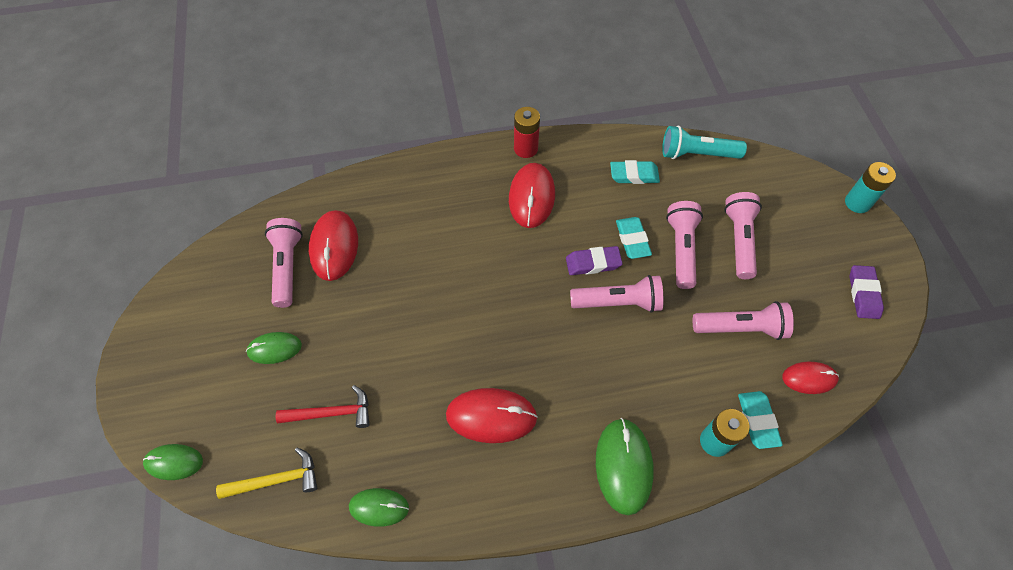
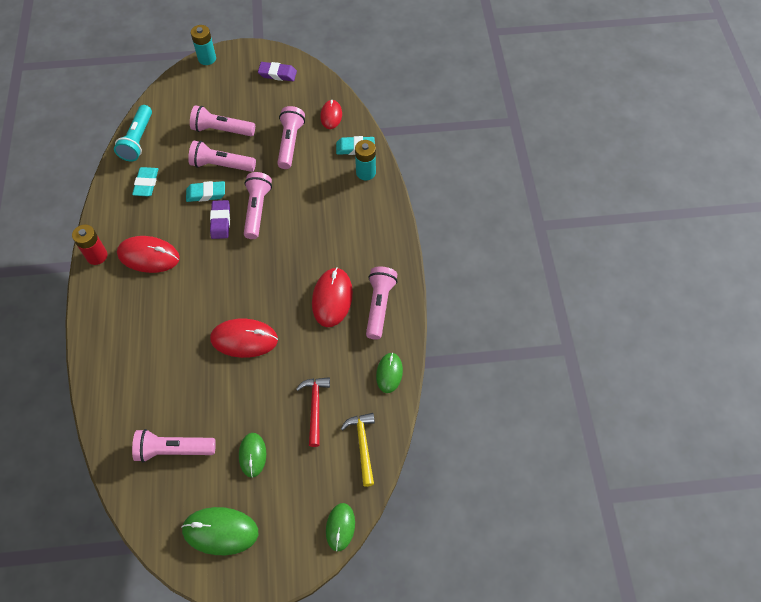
camera: 85 degrees left, 0 degrees up
red mouse [309,210,358,281] -> red mouse moved to [210,318,278,358]
green mouse [596,418,654,515] -> green mouse moved to [181,507,258,555]
none -> pink flashlight [366,267,398,340]

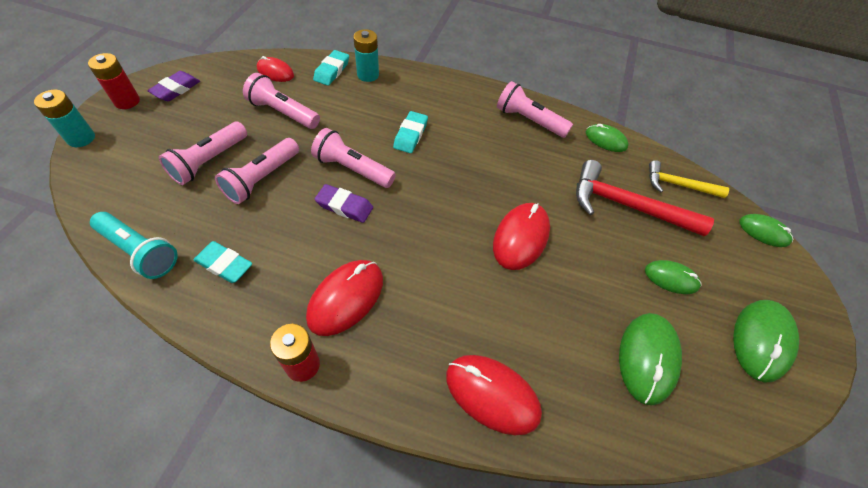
camera: 70 degrees left, 5 degrees down
pink flashlight [132,429,216,462] -> green mouse [619,313,682,406]
turquoise eraser [186,181,225,202] -> turquoise eraser moved to [393,111,428,153]
red hammer [296,377,330,447] -> red hammer [576,160,714,237], size x1.66
red mouse [312,267,353,327] -> red mouse moved to [446,355,542,435]
none -> red battery [88,53,140,109]

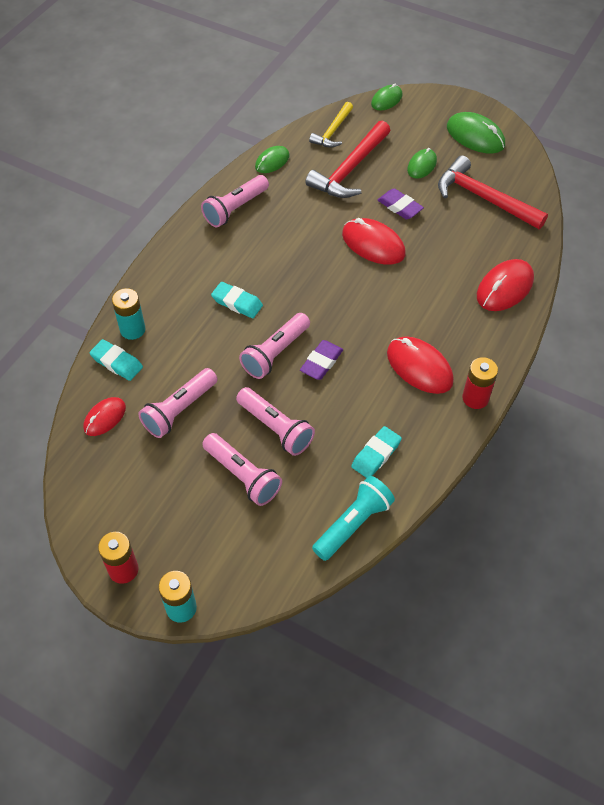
camera: 75 degrees left, 0 degrees up
purple eraser [147,71,200,101] -> purple eraser moved to [377,188,424,220]
green mouse [619,313,682,406] -> red hammer [438,155,548,229]

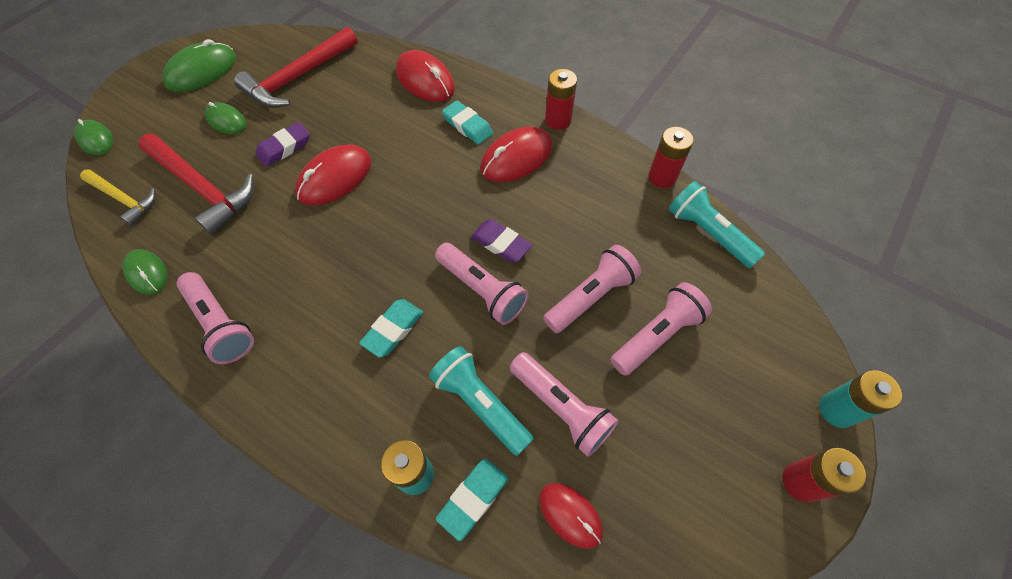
camera: 85 degrees left, 5 degrees up
turquoise eraser [351,426,402,478] -> turquoise eraser moved to [442,101,493,145]
none -> turquoise flashlight [429,346,534,456]
none -> red battery [648,127,694,188]

